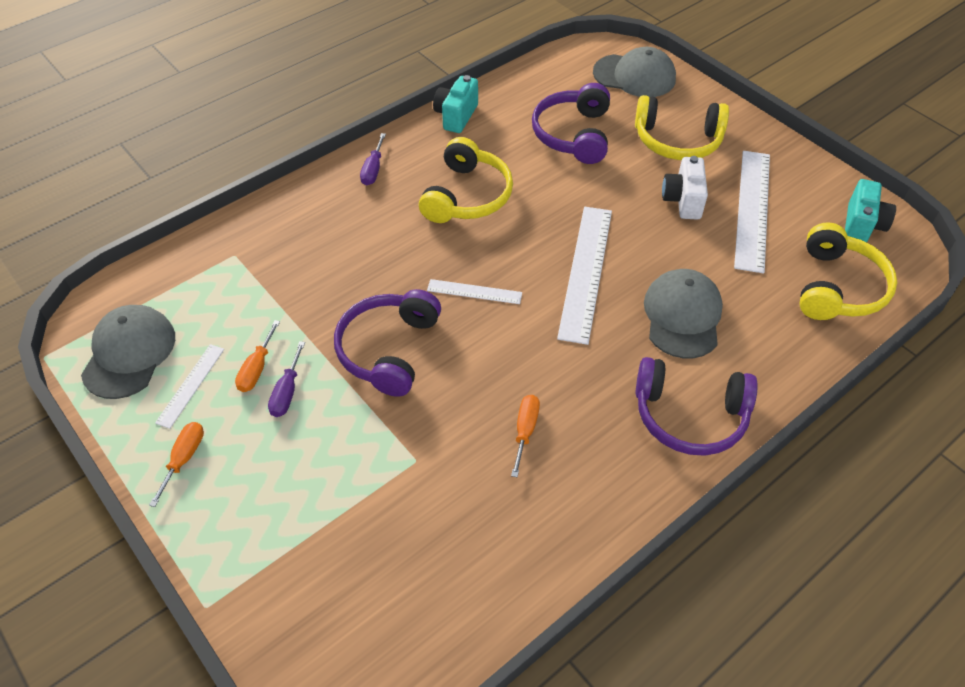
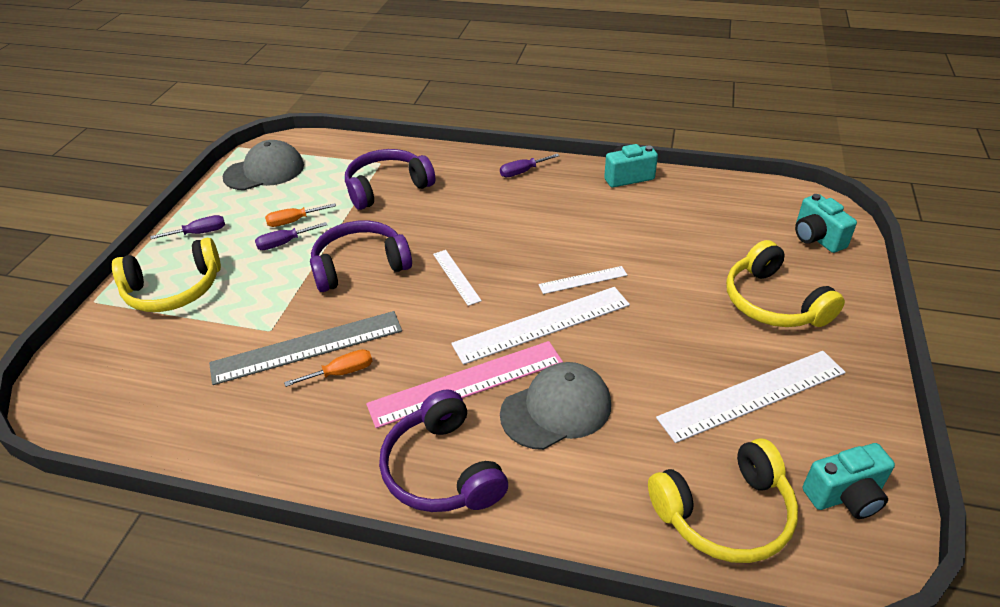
camera: 55 degrees right, 10 degrees down
orange screwdriver [149,422,204,507] -> purple screwdriver [150,215,225,239]
white ruler [155,344,224,429] -> white ruler moved to [538,266,627,294]
yellow headphones [419,137,513,223] -> yellow headphones moved to [112,238,221,312]
purple headphones [532,83,610,164] -> purple headphones moved to [345,149,435,210]
grey cap [593,47,676,97] -> turquoise camera [795,194,857,253]
white camera [662,156,708,220] -> none
none -> grey ruler [209,311,402,385]
none -> pink ruler [366,341,563,428]

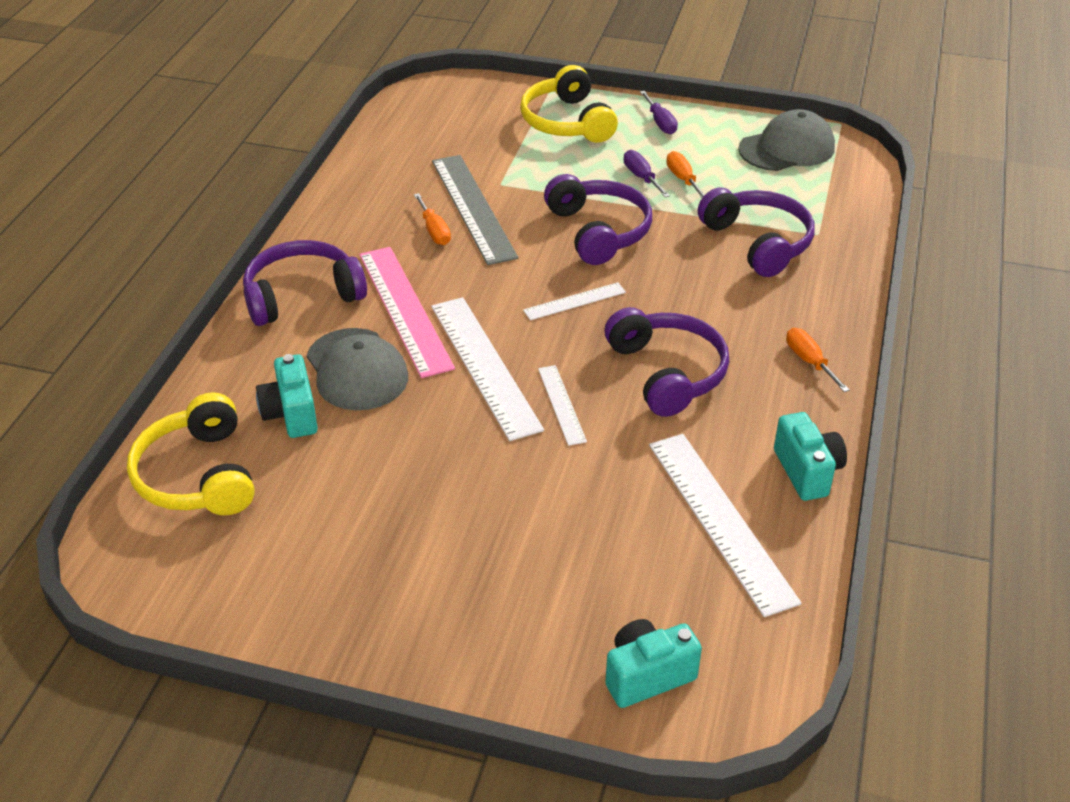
camera: 90 degrees right, 0 degrees up
grey cap [222,140,304,190] -> grey cap turned 90 degrees counterclockwise [738,109,835,171]
purple screwdriver [500,154,560,177] -> orange screwdriver [786,328,850,392]
white ruler [656,351,846,443] -> white ruler moved to [649,434,802,617]
yellow headphones [726,240,845,327] -> none
turquoise camera [803,443,895,519] -> turquoise camera moved to [256,354,318,438]
none -> purple headphones [605,307,729,417]

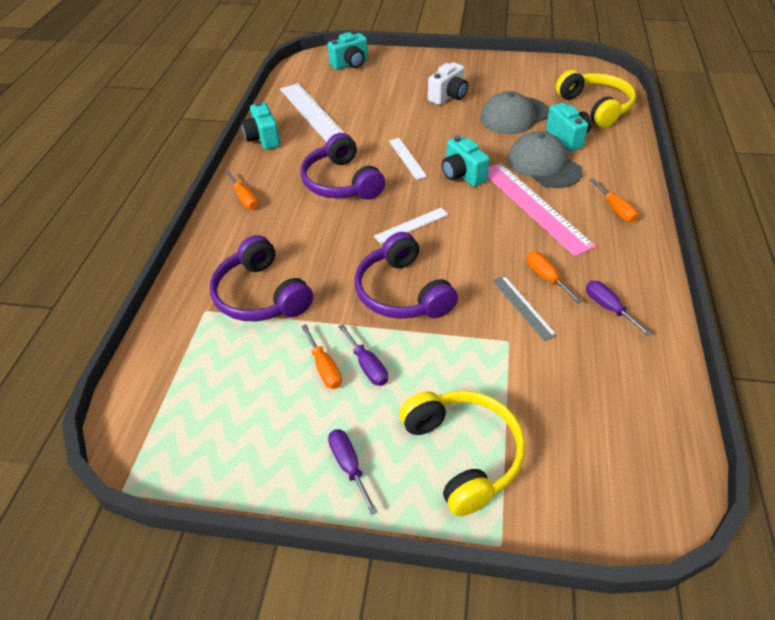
camera: 175 degrees right, 5 degrees up
purple headphones [243,240,367,326] -> orange screwdriver [590,179,638,222]
white ruler [431,297,544,441] -> turquoise camera [442,136,490,187]
grey ruler [432,155,518,265] -> grey ruler [492,275,557,341], size x0.51
grey cap [738,109,835,171] -> grey cap moved to [480,91,549,134]
none -> white camera [428,62,468,105]
none -> purple screwdriver [586,281,652,336]

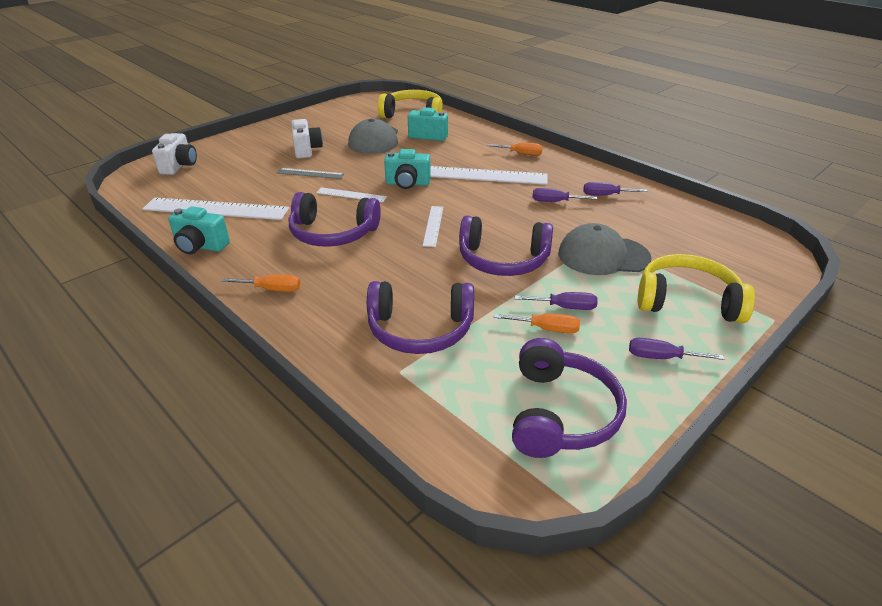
camera: 55 degrees left, 10 degrees down
turquoise camera [328,32,368,70] -> white camera [152,133,197,175]
pink ruler [488,163,596,256] -> white ruler [430,166,548,185]
grey ruler [492,275,557,341] -> grey ruler moved to [277,168,344,179]
grey cap [508,131,583,188] -> grey cap moved to [559,223,651,275]
orange screwdriver [527,251,583,304] -> purple screwdriver [532,188,597,202]
none -> purple headphones [512,338,627,458]

